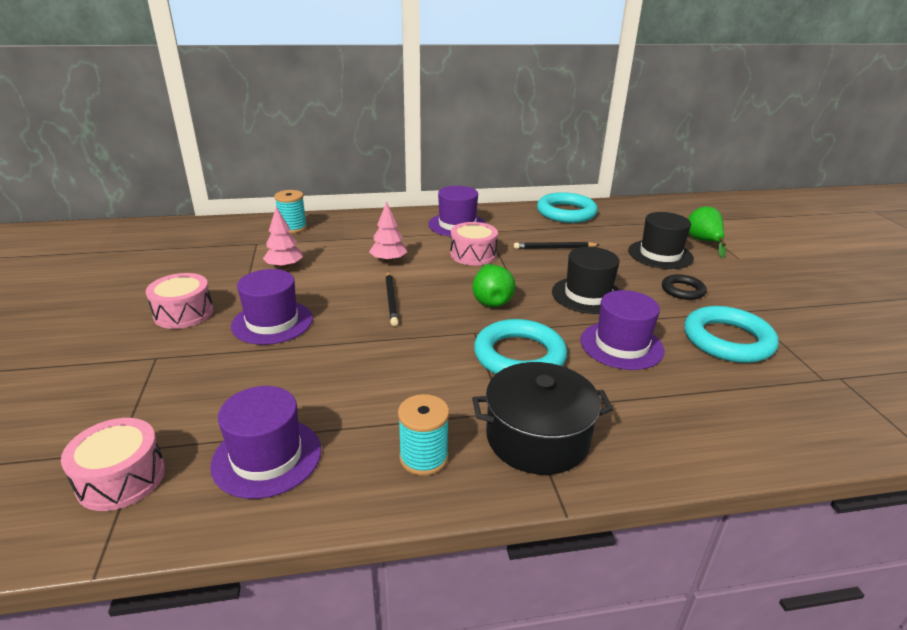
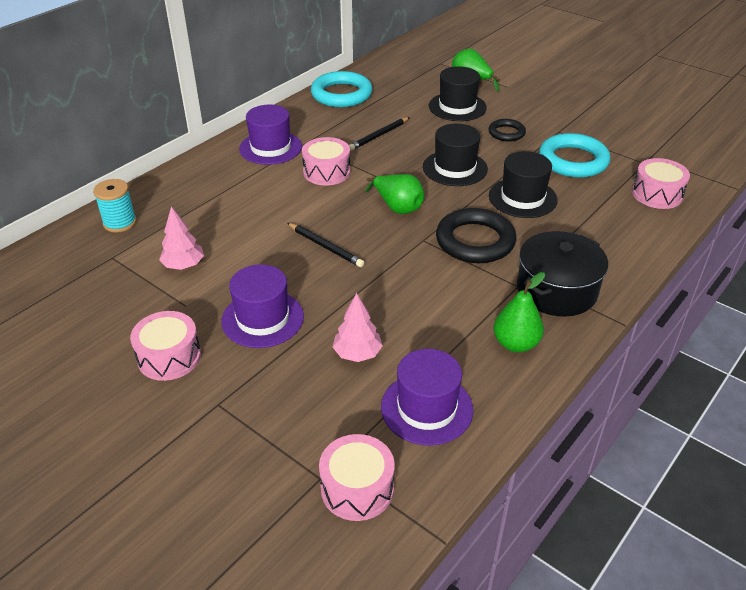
camera: 40 degrees left, 10 degrees up
pink tree [369,201,407,263] -> pink tree moved to [333,293,383,362]
turquoise spool [398,394,449,476] -> green pear [494,272,545,352]
turquoise ring [474,319,567,374] -> black ring [436,208,517,263]
purple hat [580,290,665,370] -> black hat [489,151,558,218]
none -> pink drum [632,158,690,209]

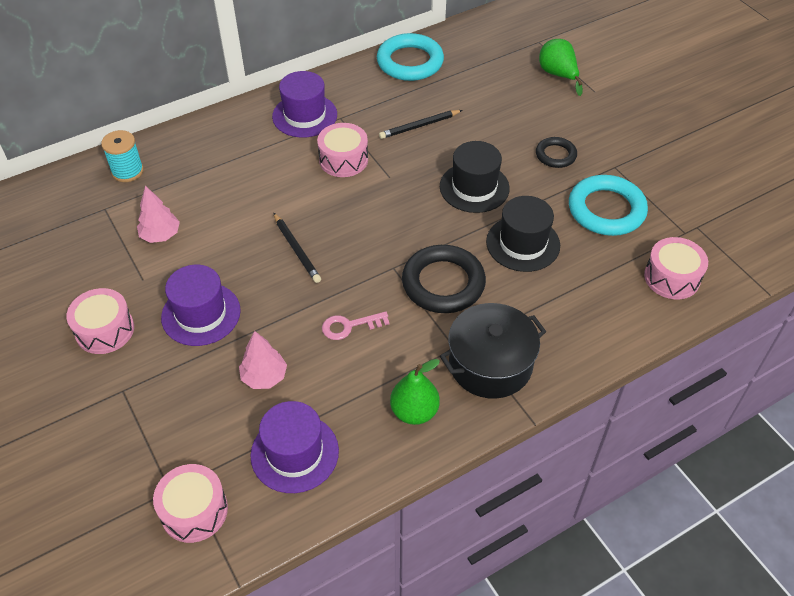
camera: 20 degrees right, 10 degrees up
green pear [365,174,424,214] -> none
black hat [429,66,487,121] -> none
none -> pink key [322,312,389,340]

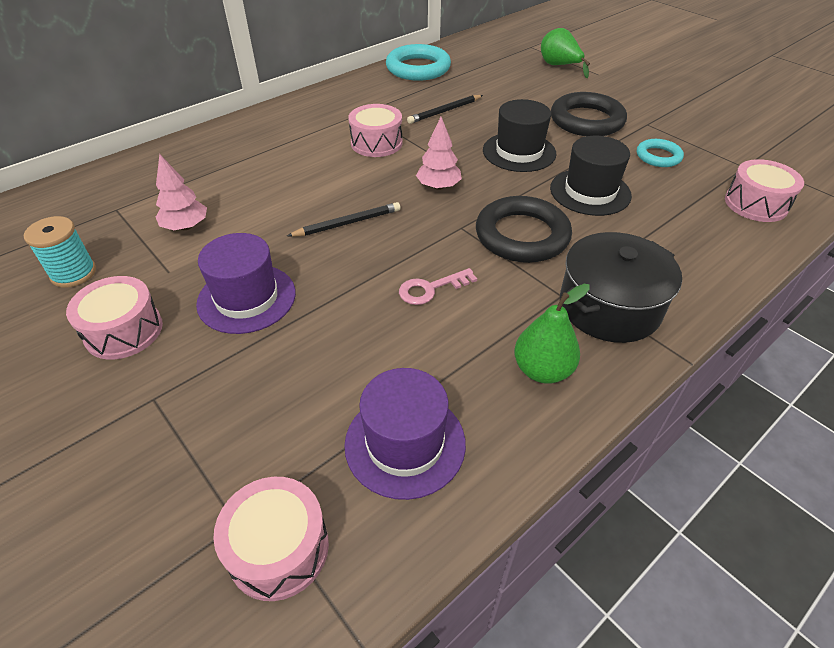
camera: 10 degrees left, 5 degrees down
turquoise spool [101,130,144,182] -> turquoise spool moved to [24,216,96,288]
pink tree [239,331,287,389] -> pink tree moved to [416,117,462,190]
purple hat [272,71,337,138] -> none
black pencil [274,213,321,283] -> black pencil turned 75 degrees counterclockwise [287,202,401,237]
black ring [536,137,577,168] -> black ring [551,92,627,136], size x1.79
turquoise ring [569,175,648,236] -> turquoise ring [637,139,684,167], size x0.56

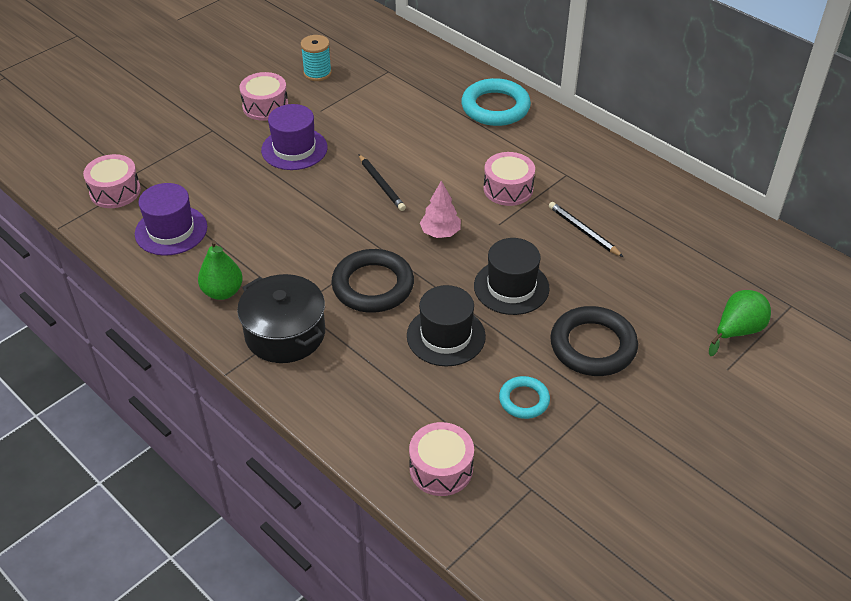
camera: 85 degrees right, 0 degrees up
pink tree [156,154,207,230] -> none
turquoise ring [386,44,451,81] -> turquoise ring moved to [461,78,531,126]
pink key [399,268,477,305] -> none

